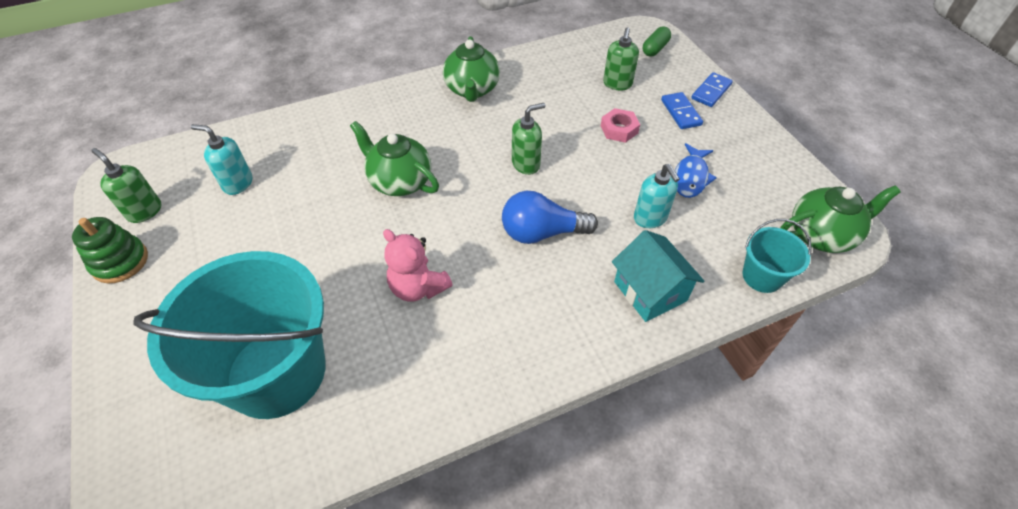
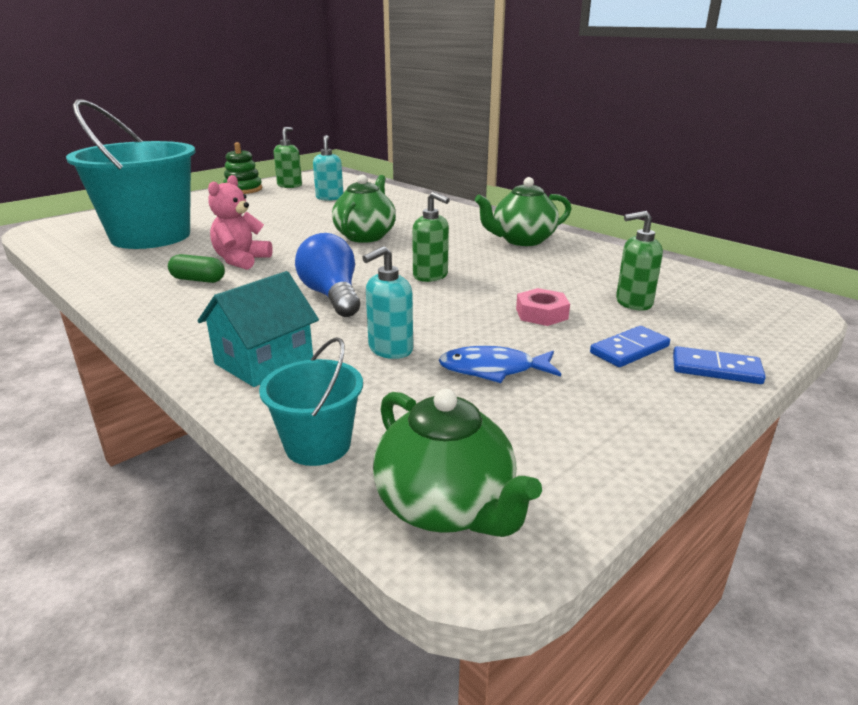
camera: 70 degrees right, 25 degrees down
green capsule [643,26,671,56] -> green capsule moved to [168,254,225,283]

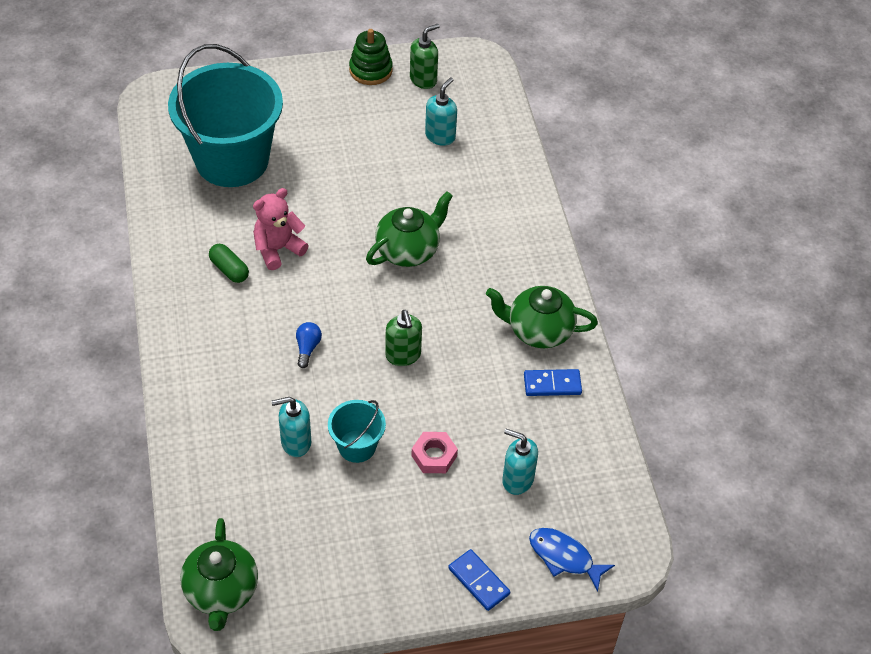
camera: 30 degrees right, 25 degrees up
turquoise house [197,271,319,387] -> none
turquoise bucket [259,337,363,466] -> turquoise bucket moved to [328,400,386,463]
blue light bulb [295,233,360,317] -> blue light bulb [296,322,322,368], size x0.51
blue fish [439,346,561,383] -> blue fish moved to [529,528,615,592]
blue domino [590,326,670,367] -> blue domino moved to [524,369,582,396]
green soap dispenser [616,211,663,311] -> turquoise soap dispenser [502,429,538,495]

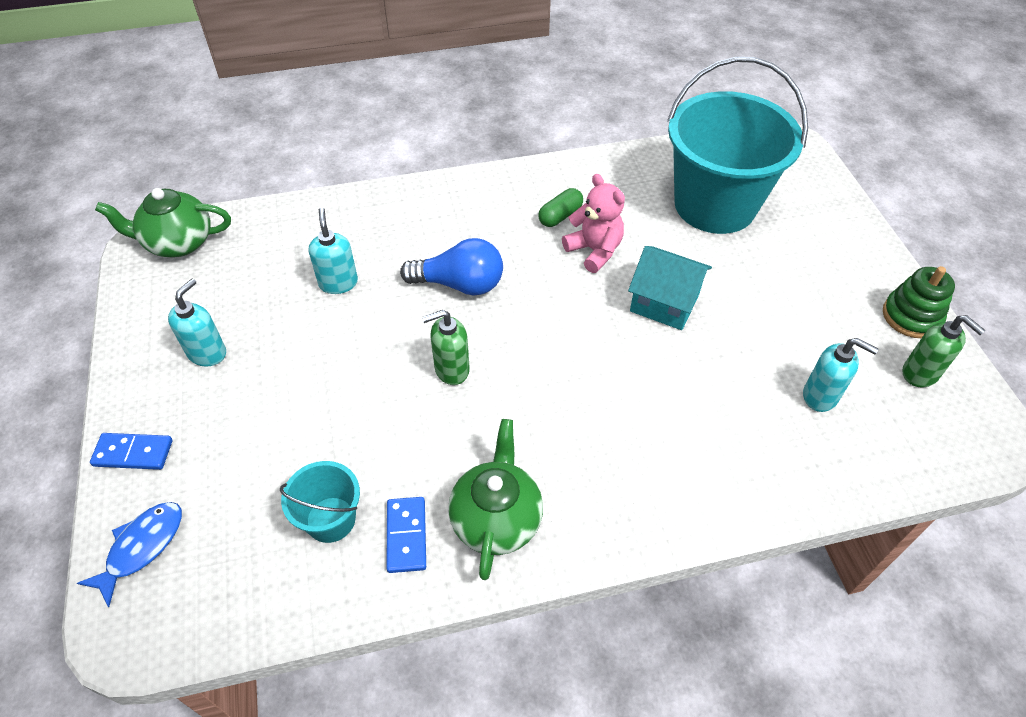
camera: 90 degrees right, 0 degrees up
blue light bulb [296,322,322,368] -> blue light bulb [400,238,503,296], size x1.97
turquoise bucket [328,400,386,463] -> turquoise bucket moved to [280,461,360,543]
green teapot [366,191,453,267] -> none
pink nut [411,432,458,473] -> none
blue domino [448,549,510,611] -> blue domino turned 45 degrees clockwise [90,433,173,470]
turquoise soap dispenser [502,429,538,495] -> turquoise soap dispenser moved to [168,279,226,366]
none -> turquoise house [628,246,712,330]

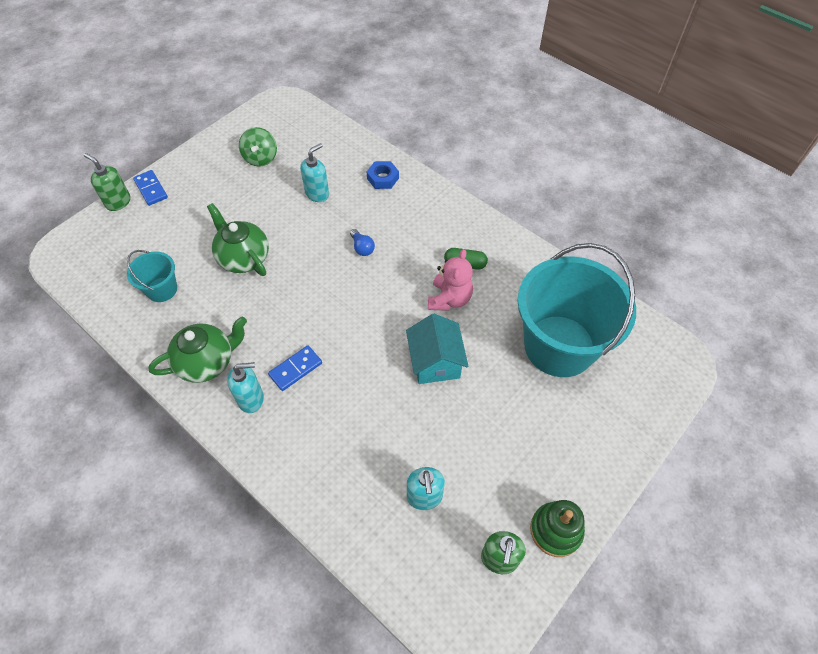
camera: 55 degrees right, 5 degrees up
blue fish [77,502,182,607] -> none
green teapot [95,188,231,257] -> green teapot moved to [207,203,269,276]
turquoise soap dispenser [168,279,226,366] -> turquoise soap dispenser moved to [227,362,264,413]
blue domino [386,497,426,573] -> blue domino moved to [268,345,322,391]
blue light bulb [400,238,503,296] -> blue light bulb [350,229,375,256], size x0.51
green soap dispenser [422,310,470,385] -> green soap dispenser moved to [84,153,131,211]
none -> green spinning top [239,127,277,167]
none -> blue nut [367,161,399,189]

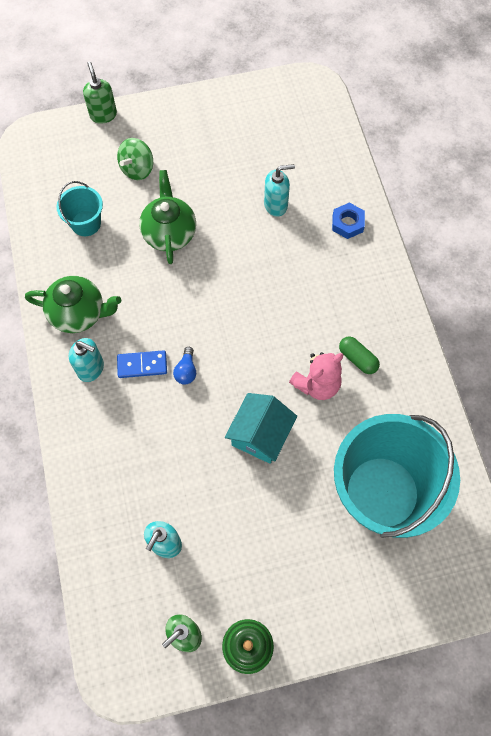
camera: 35 degrees right, 10 degrees up
blue domino [133,170,168,206] -> none
green spinning top [239,127,277,167] -> green spinning top moved to [117,138,153,180]
blue light bulb [350,229,375,256] -> blue light bulb moved to [173,347,196,385]

